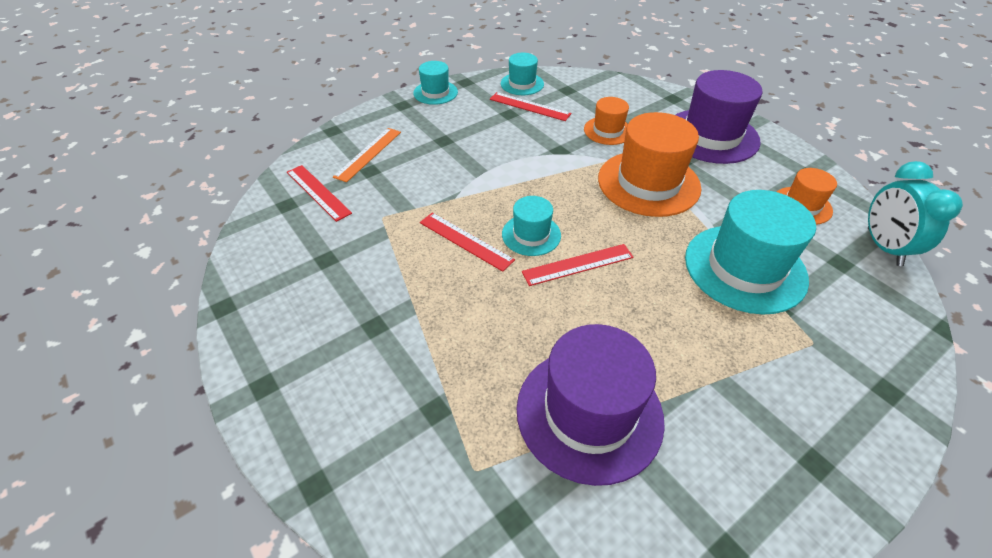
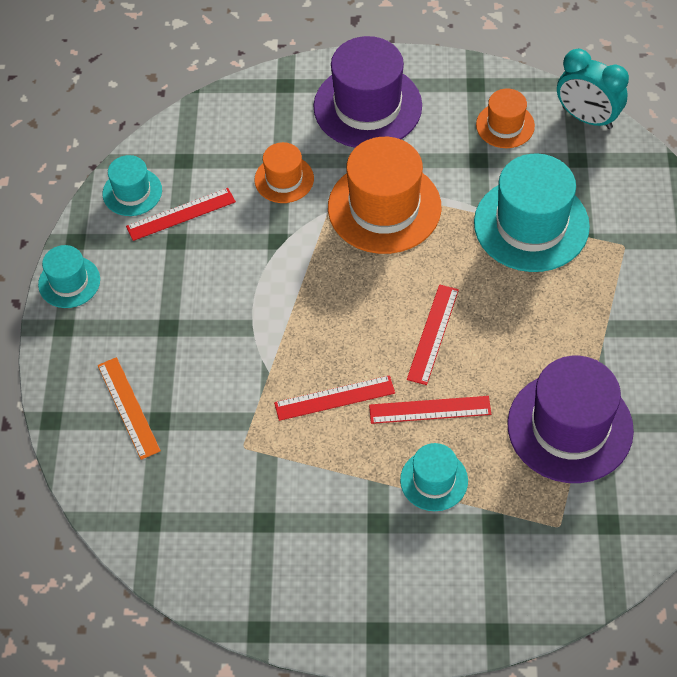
camera: 50 degrees left, 10 degrees up
red ruler [287,165,352,222] -> red ruler moved to [369,396,491,424]
turquoise hat [502,196,561,256] -> turquoise hat moved to [400,443,468,511]

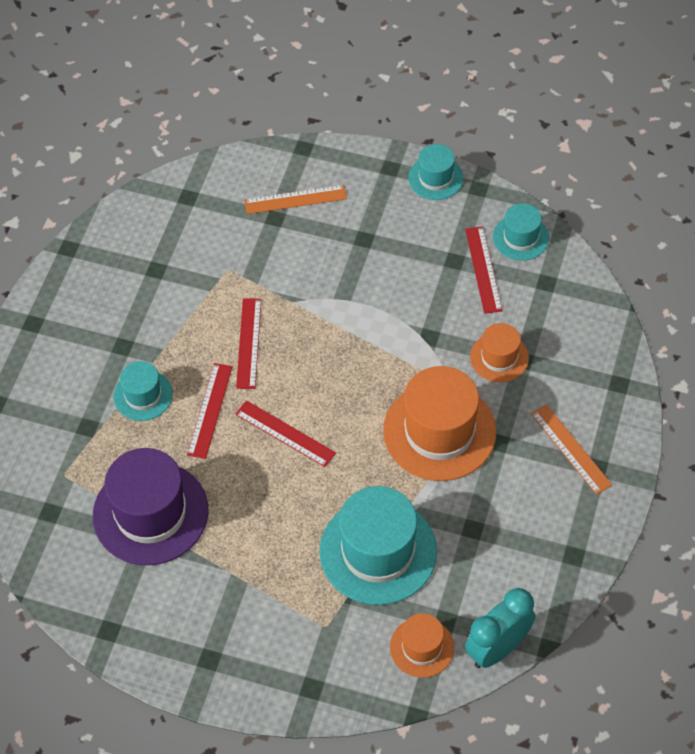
camera: 105 degrees right, 0 degrees up
purple hat [314,36,422,148] -> orange ruler [531,404,612,495]
orange hat [476,88,535,148] -> orange hat moved to [390,613,454,678]

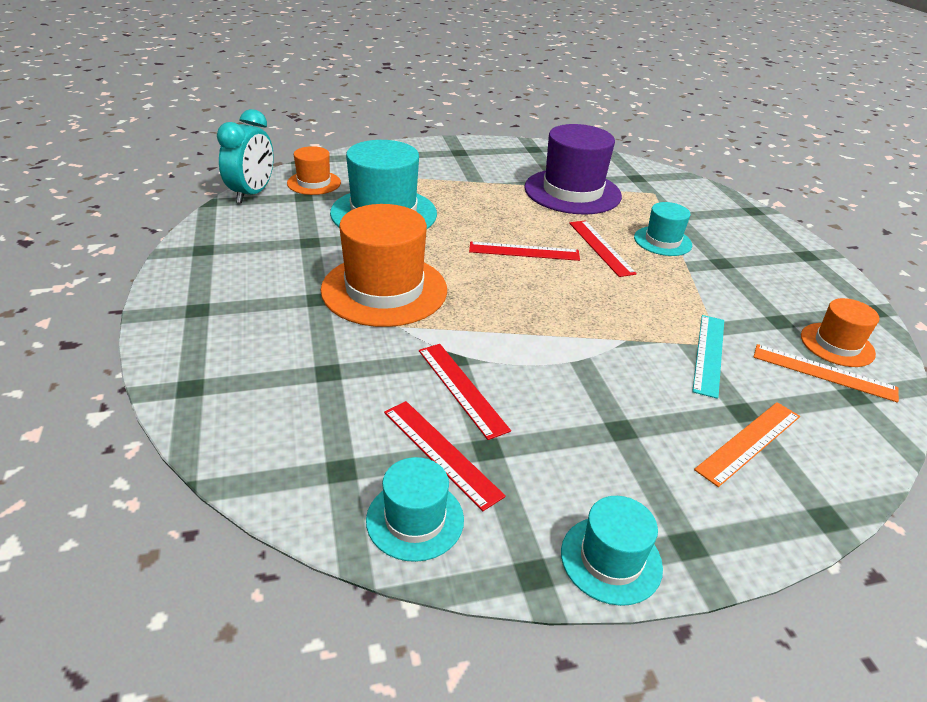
camera: 145 degrees right, 20 degrees down
red ruler [236,298,261,389] -> red ruler moved to [419,344,511,440]
orange hat [470,323,529,383] -> orange hat moved to [801,298,879,367]
orange ruler [531,404,612,495] -> orange ruler moved to [754,344,899,403]
none -> turquoise ruler [692,315,724,399]

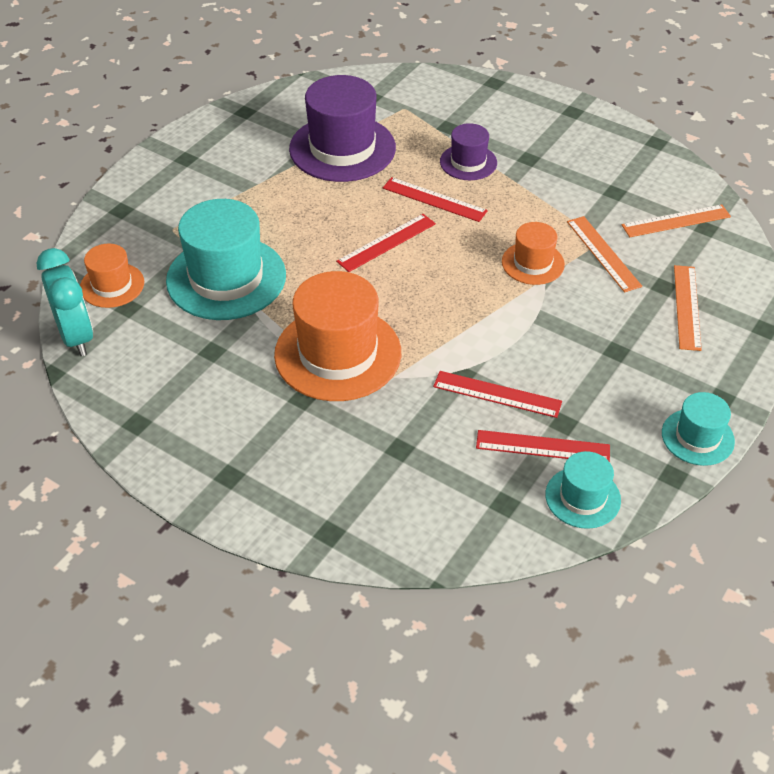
camera: 40 degrees left, 10 degrees up
turquoise hat [634,202,692,256] -> purple hat [440,123,497,180]
turquoise ruler [692,315,724,399] -> orange ruler [567,216,642,293]
orange hat [801,298,879,367] -> orange hat moved to [502,222,565,285]

